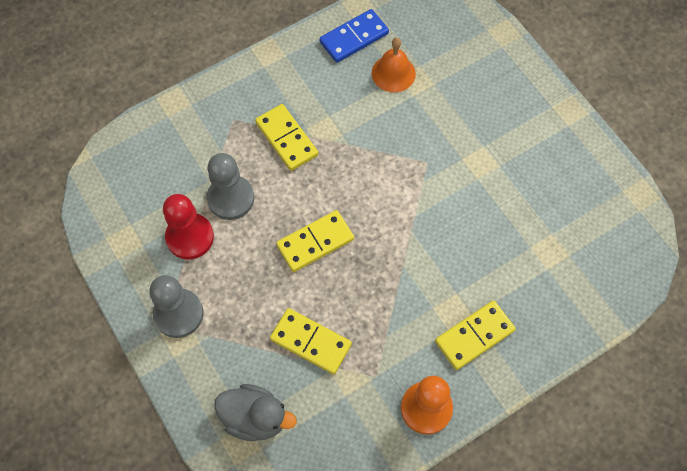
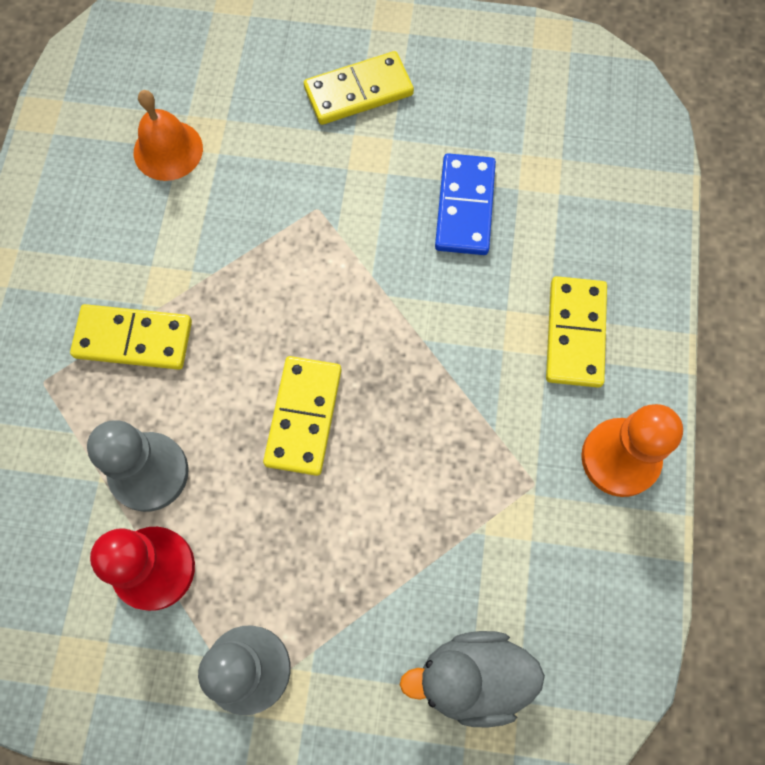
camera: 50 degrees left, 5 degrees up
grey duck [214,384,297,441] -> grey duck turned 150 degrees counterclockwise [399,631,545,727]
yellow domino [270,308,352,374] -> yellow domino moved to [304,51,414,125]
blue domino [319,9,389,63] -> blue domino moved to [435,153,496,255]

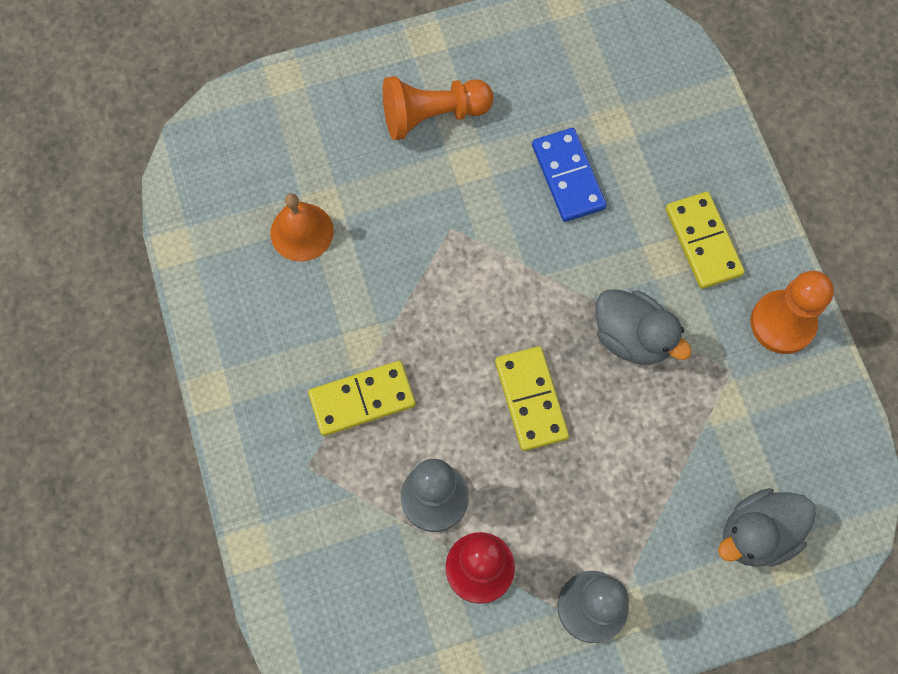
camera: 25 degrees left, 0 degrees up
yellow domino [304,51,414,125] -> orange pawn [383,76,494,140]
none -> grey duck [595,289,692,365]

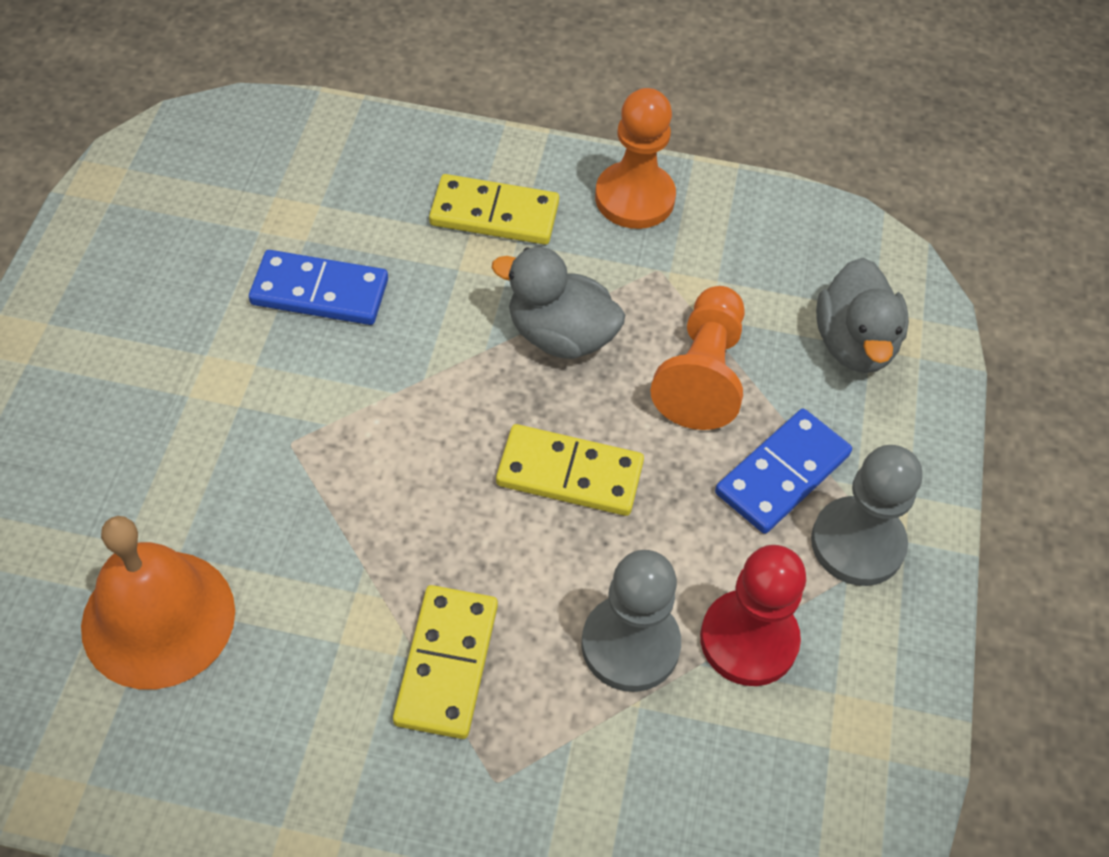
camera: 65 degrees left, 15 degrees down
orange bell [270,193,334,262] -> orange bell [81,516,235,689], size x1.50
orange pawn [383,76,494,140] -> orange pawn moved to [650,286,745,430]
grey duck [595,289,692,365] -> grey duck turned 135 degrees counterclockwise [492,247,625,359]
none -> blue domino [715,409,852,534]

